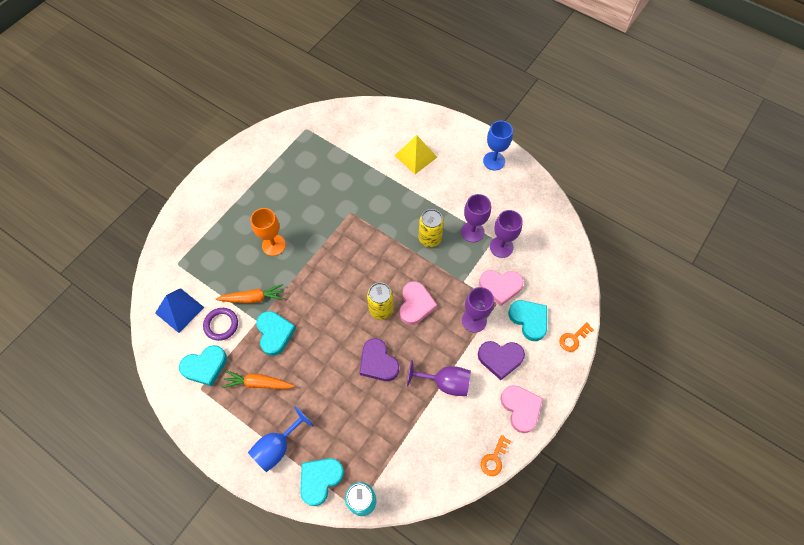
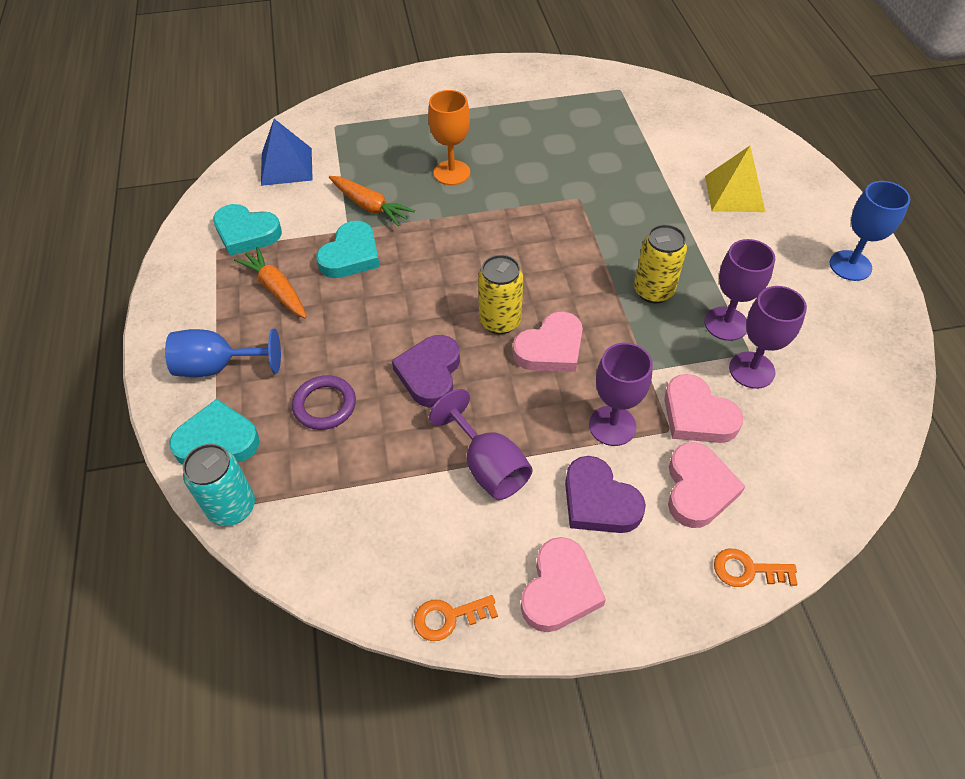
camera: 45 degrees right, 10 degrees down
purple ring [203,308,238,341] -> purple ring moved to [292,375,356,430]
turquoise heart [508,300,547,341] -> pink heart [668,442,745,528]

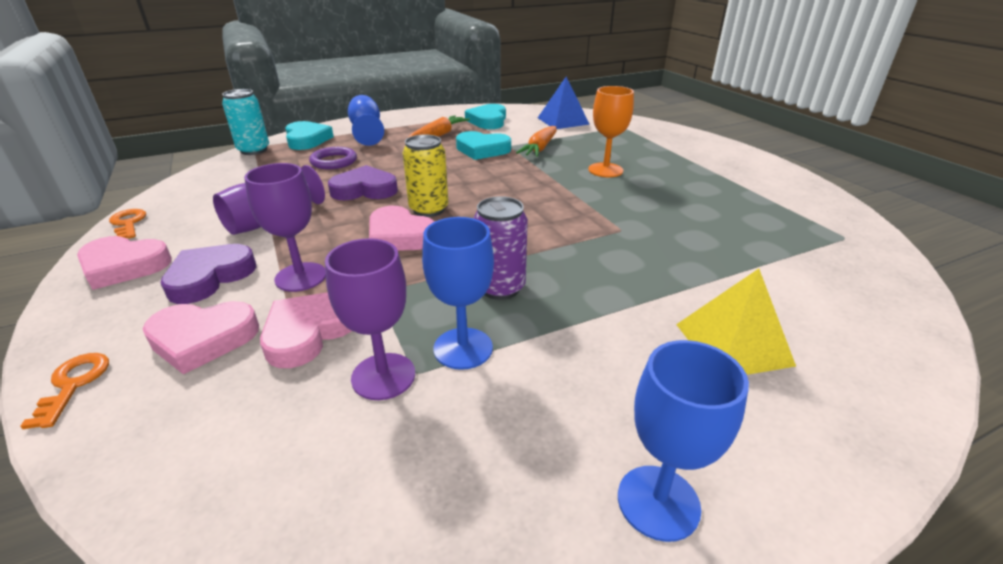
camera: 75 degrees right, 20 degrees down
yellow can [634,224,687,304] -> purple can [473,196,528,300]
purple goblet [705,239,775,341] -> blue goblet [422,217,494,370]

